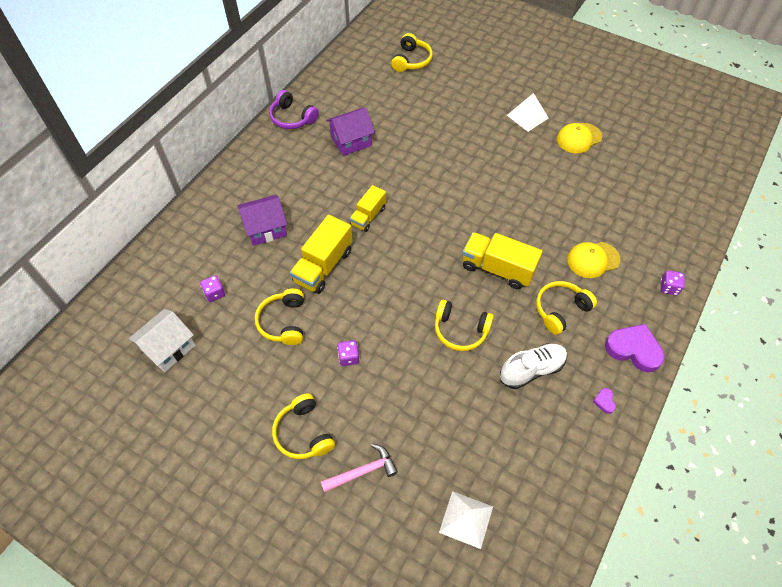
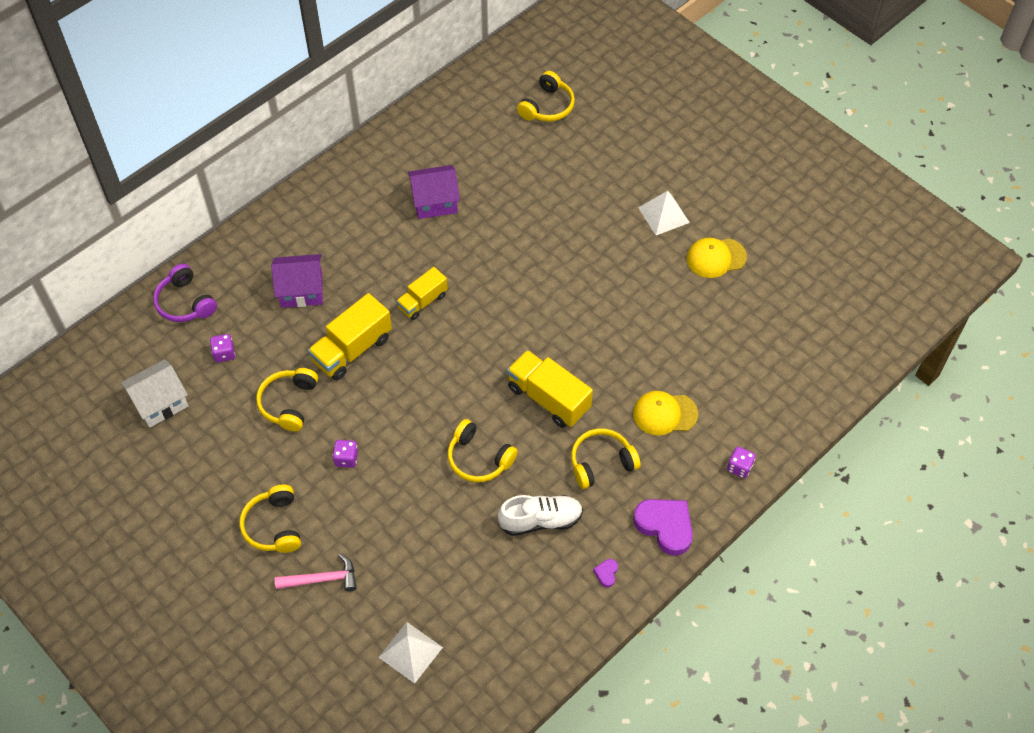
camera: 15 degrees right, 0 degrees up
purple headphones [269,90,319,129] -> purple headphones moved to [153,264,217,322]

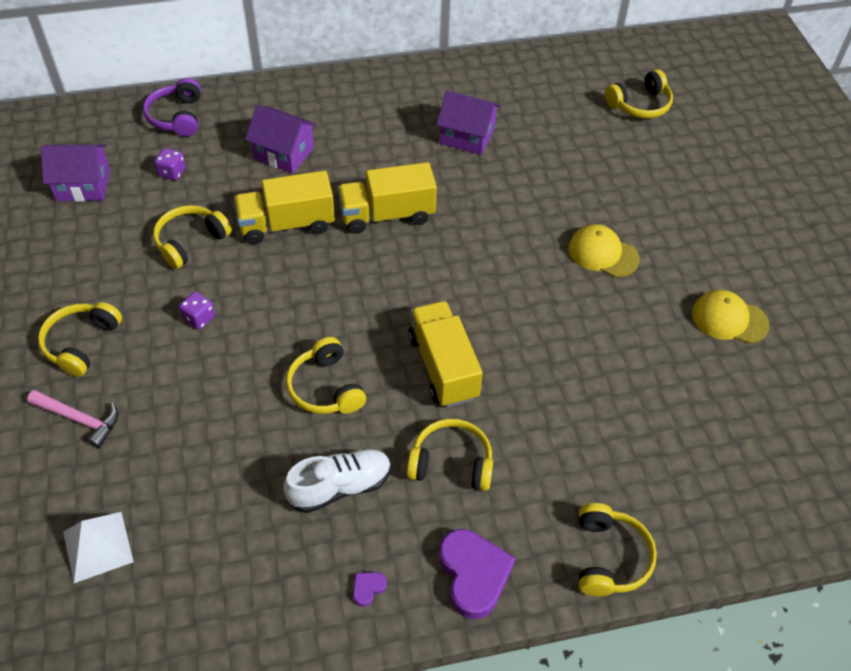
camera: 30 degrees right, 5 degrees down
white house [120,359,188,428] -> purple house [41,144,110,202]
yellow truck [396,267,448,320] -> yellow truck [337,162,437,234], size x1.58
white shoe [498,495,583,536] -> white shoe turned 45 degrees counterclockwise [283,449,391,513]
yellow cap [633,391,698,435] -> yellow cap moved to [568,224,640,277]
white pyramid [638,191,690,235] -> none
purple dice [727,447,756,478] -> yellow headphones [579,503,657,597]

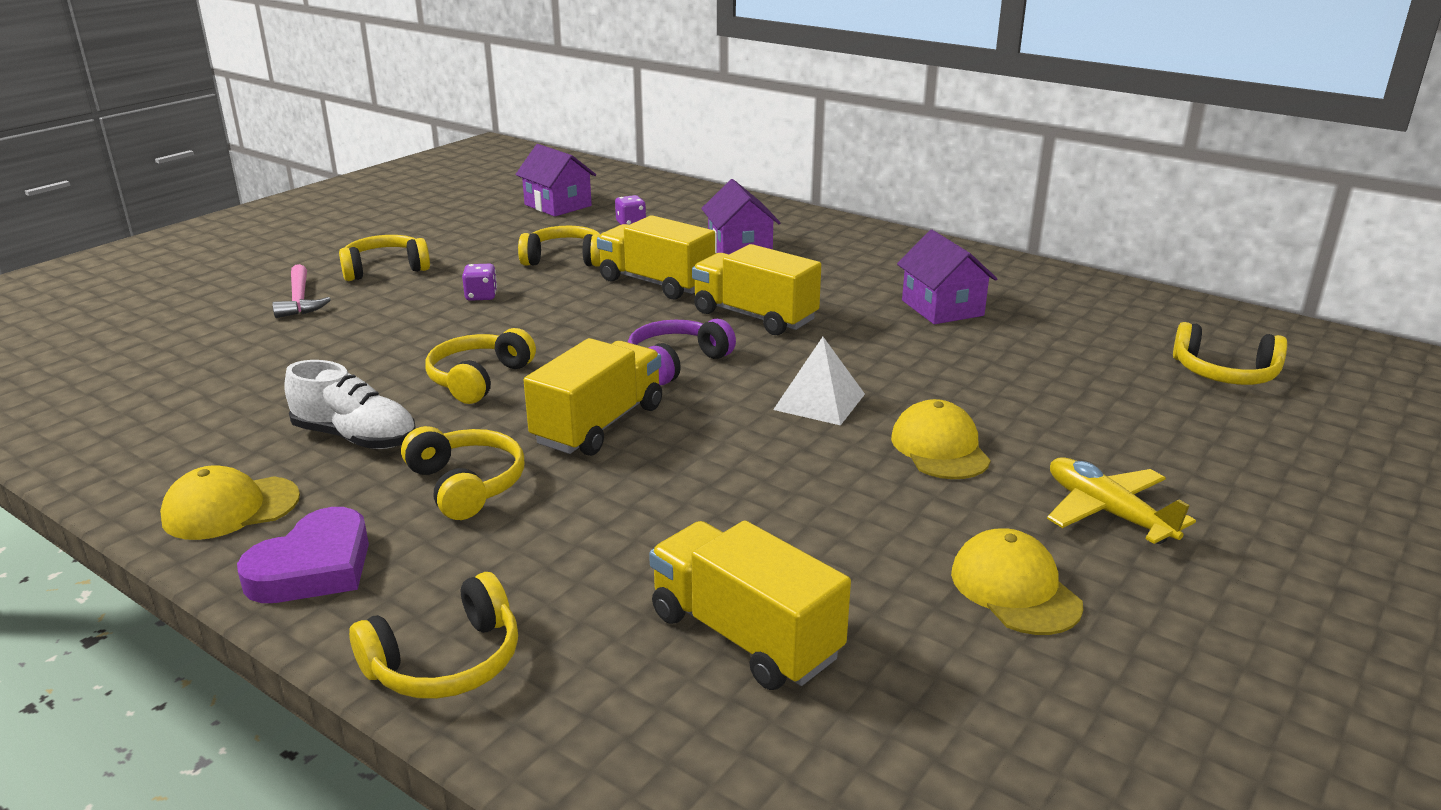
camera: 50 degrees right, 25 degrees down
white pyramid [63,512,134,583] -> white pyramid moved to [773,337,865,425]
purple headphones [143,78,201,137] -> purple headphones moved to [628,319,736,385]
purple heart [353,572,387,607] -> yellow cap [160,465,300,540]
none -> yellow truck [649,520,851,690]
none -> yellow plane [1047,457,1196,544]

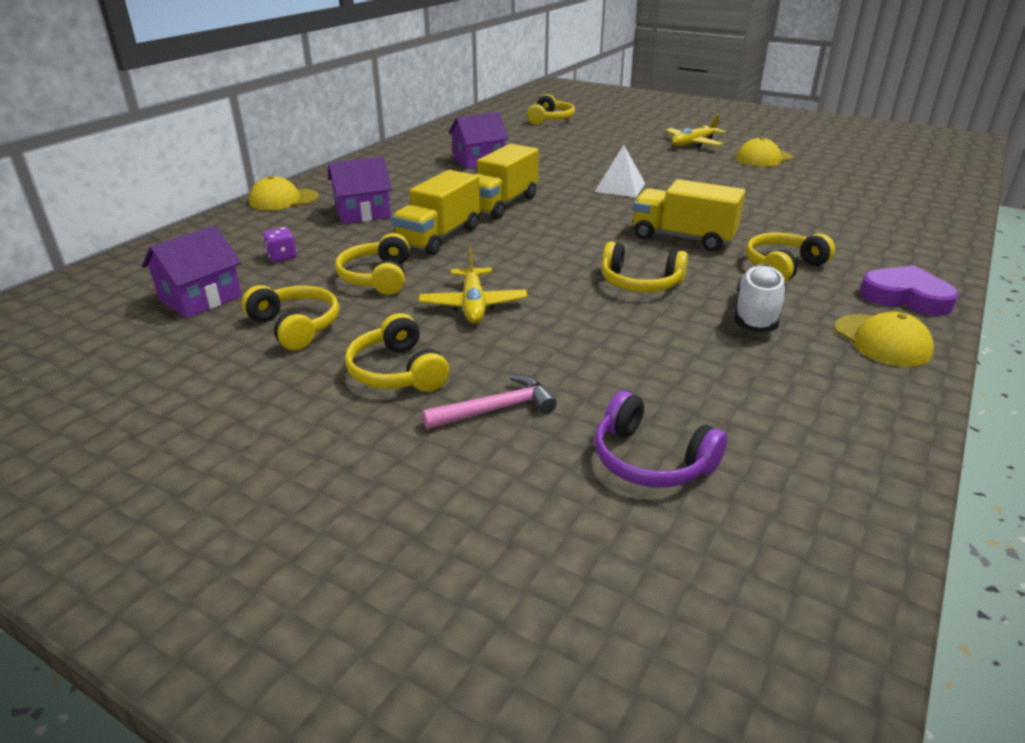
camera: 95 degrees left, 5 degrees up
yellow headphones [349,572,518,699] -> yellow headphones moved to [242,285,339,350]
purple dice [462,264,497,301] -> yellow plane [419,247,528,323]
purple headphones [628,319,736,385] -> purple headphones moved to [595,391,727,487]
yellow truck [649,520,851,690] -> none
yellow cap [891,399,991,479] -> yellow cap moved to [249,176,319,210]

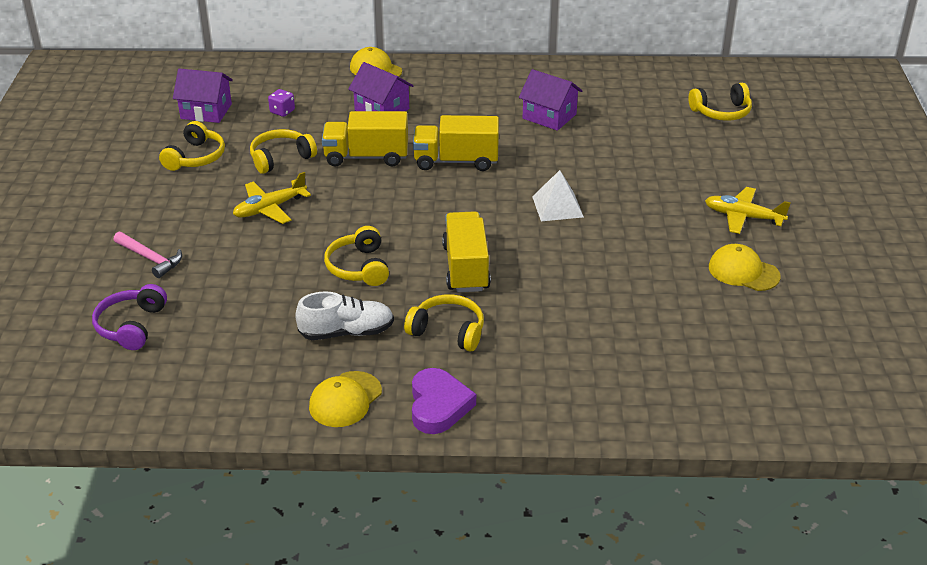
camera: 60 degrees right, 5 degrees up
yellow headphones [345,313,449,392] -> none

